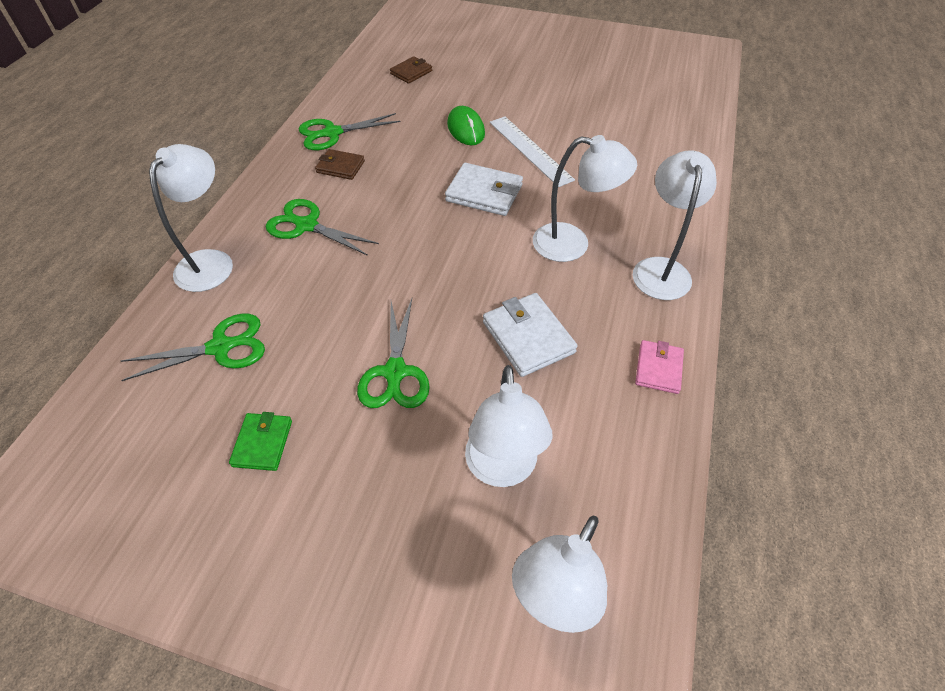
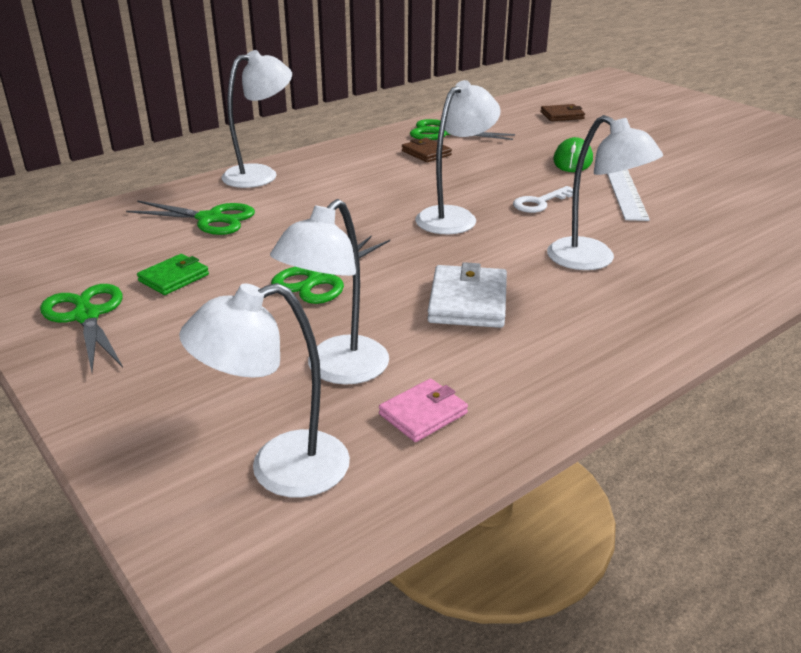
camera: 35 degrees right, 20 degrees down
green scissors [266,199,379,256] -> green scissors moved to [40,284,123,372]
white wallet [445,163,523,216] -> white key [513,186,573,213]
white lamp [633,151,717,300] -> white lamp moved to [415,80,501,234]
pink wallet [635,340,684,394] -> pink wallet moved to [379,379,468,442]

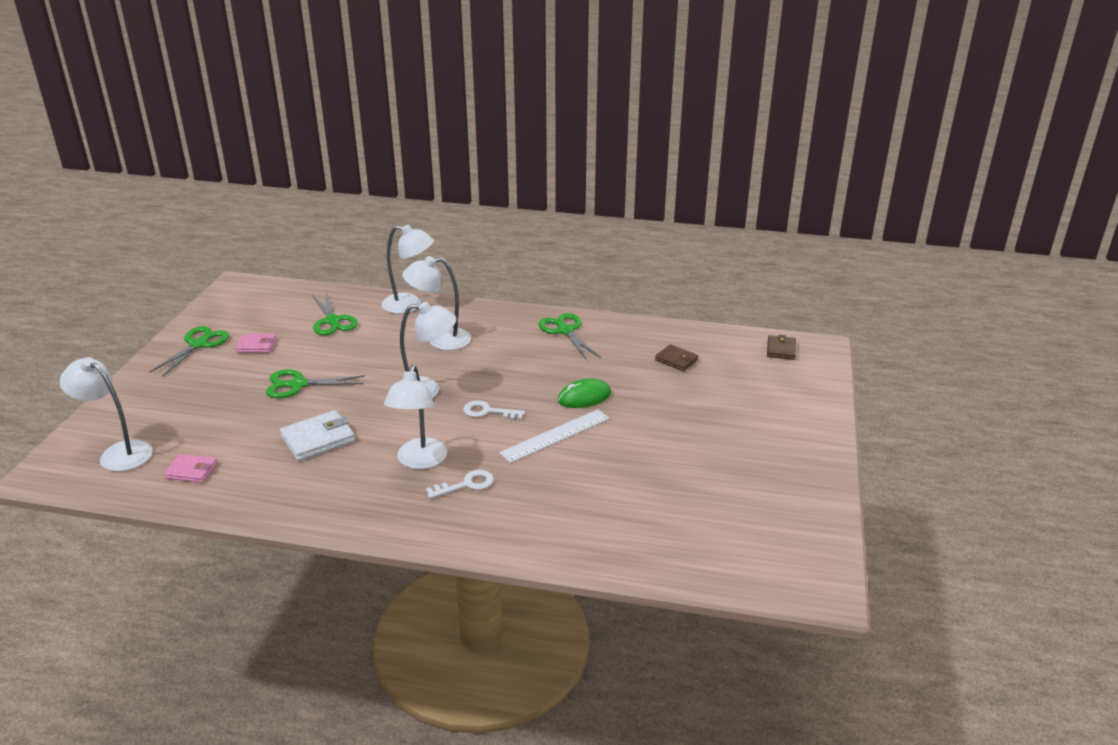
camera: 50 degrees right, 0 degrees up
green wallet [137,254,209,295] -> pink wallet [235,334,276,353]
white lamp [270,199,389,385] -> white lamp moved to [402,256,471,350]
brown wallet [402,138,452,162] -> brown wallet moved to [767,335,796,360]
none -> white key [426,470,494,499]

